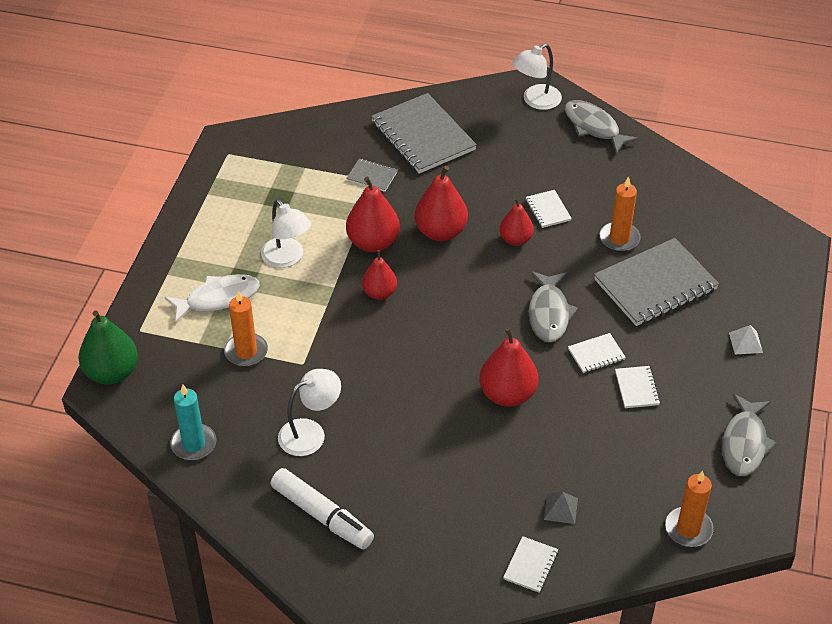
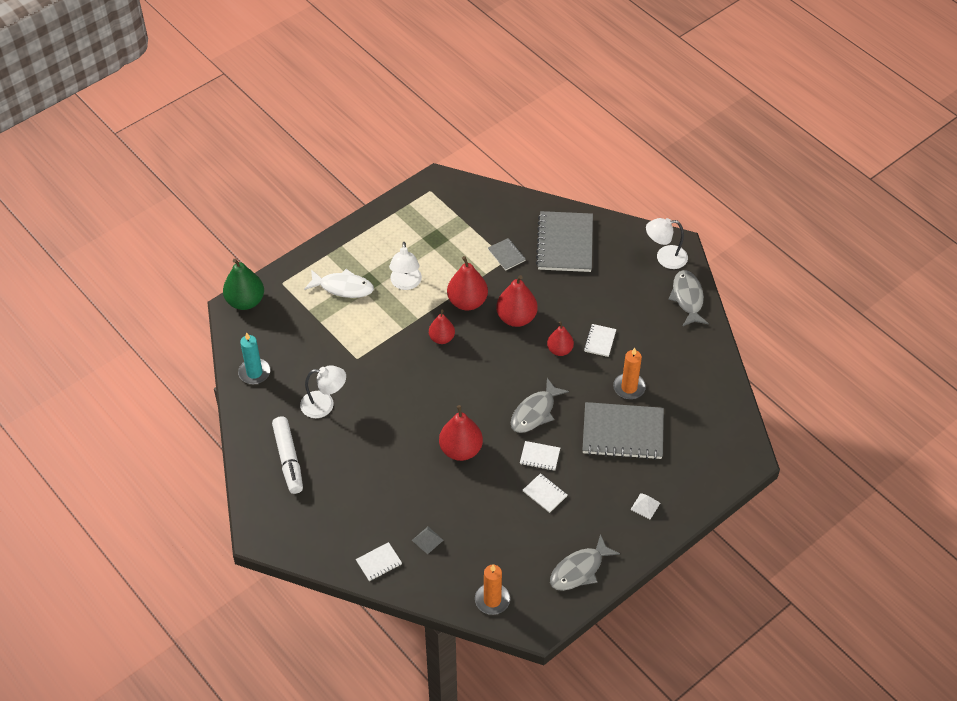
camera: 35 degrees right, 5 degrees up
orange candle [224,291,268,366] -> none
white notebook [615,366,660,408] -> white notebook turned 75 degrees counterclockwise [523,473,567,513]

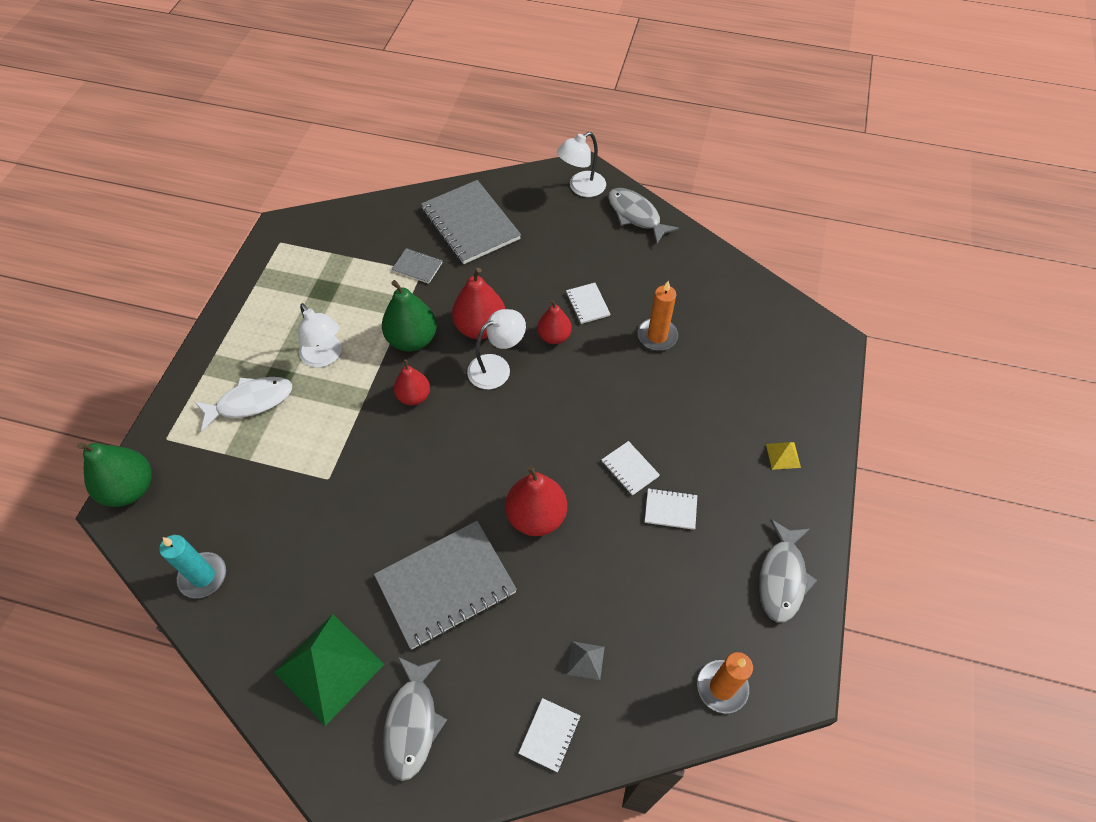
camera: 35 degrees left, 5 degrees up
white marker [272,416,303,494] -> green pyramid [274,614,385,726]
white lamp [300,365,346,418] -> white lamp moved to [467,309,526,389]
red pear [447,256,488,310] -> green pear [382,280,437,351]
grey fish [511,378,569,433] -> grey fish moved to [383,657,447,781]
white notebook [520,441,560,471] -> white notebook turned 75 degrees clockwise [601,441,660,496]
grey notebook [582,402,664,460] -> grey notebook moved to [374,521,517,649]
white pyramid [630,493,660,519] -> yellow pyramid [766,442,801,470]

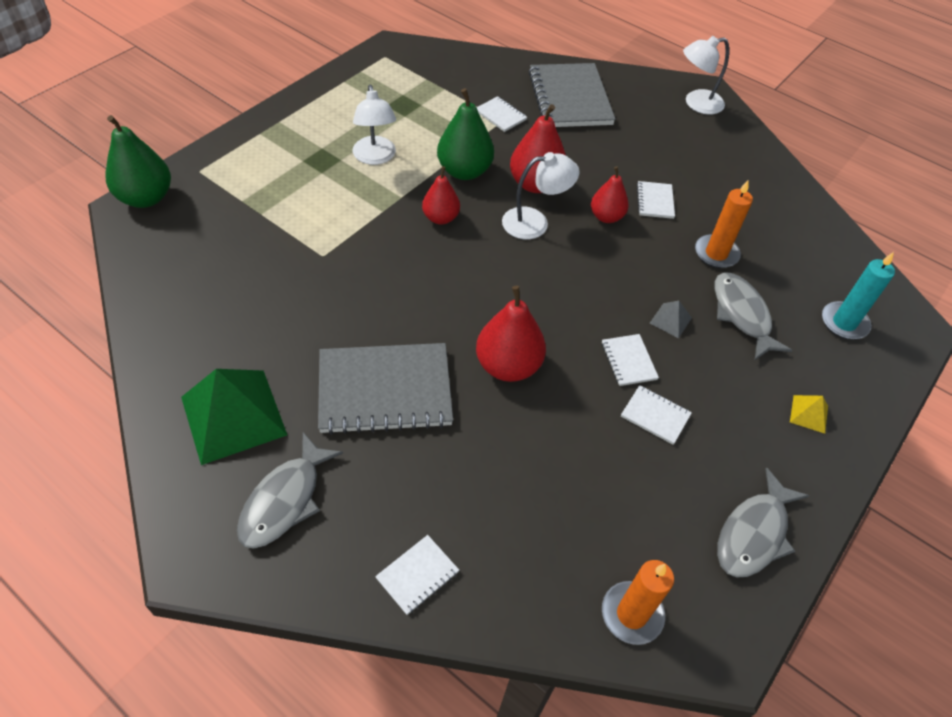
camera: 20 degrees right, 5 degrees down
turquoise candle [159,535,226,598] -> turquoise candle moved to [822,252,895,340]
white fish [195,377,292,431] -> none
grey notebook [392,248,443,284] -> white notebook [477,96,527,132]
grey pyramid [567,641,605,680] -> grey pyramid moved to [650,301,692,338]
grey fish [608,188,679,244] -> grey fish moved to [714,273,793,361]

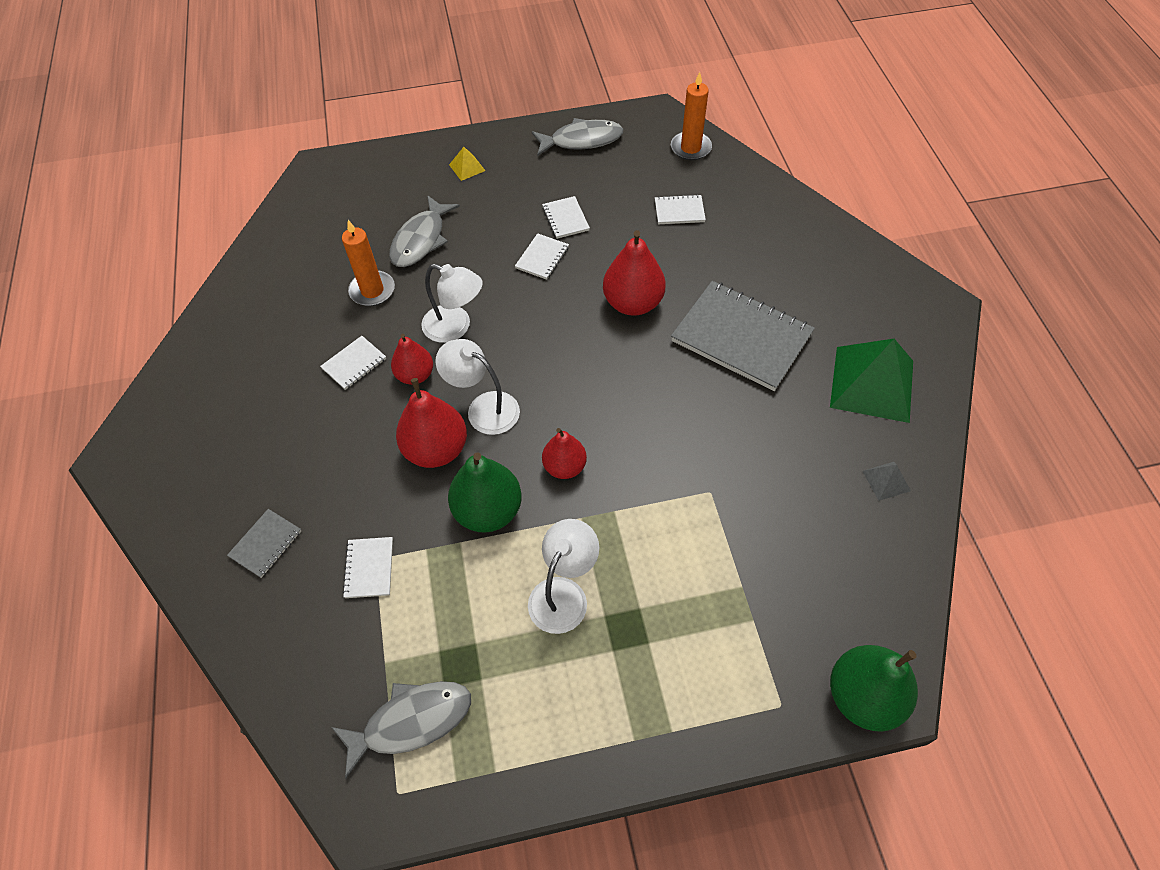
camera: 135 degrees left, 5 degrees up
grey fish [237,432,343,549] -> grey fish moved to [331,681,471,779]
white notebook [375,535,459,615] -> white notebook moved to [655,194,706,224]
grey notebook [529,63,616,127] -> grey notebook [227,509,301,578], size x0.45
grey pyramid [650,301,692,338] -> grey pyramid moved to [862,462,911,501]
white lamp [683,36,729,115] -> white lamp moved to [421,264,483,343]
turquoise candle [822,252,895,340] -> none

